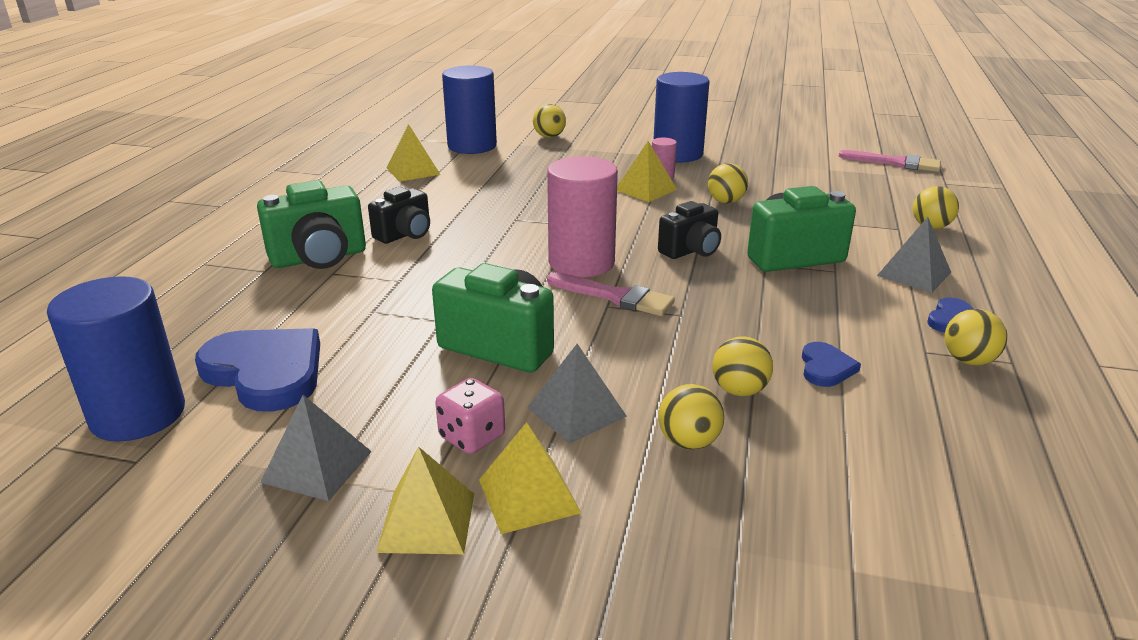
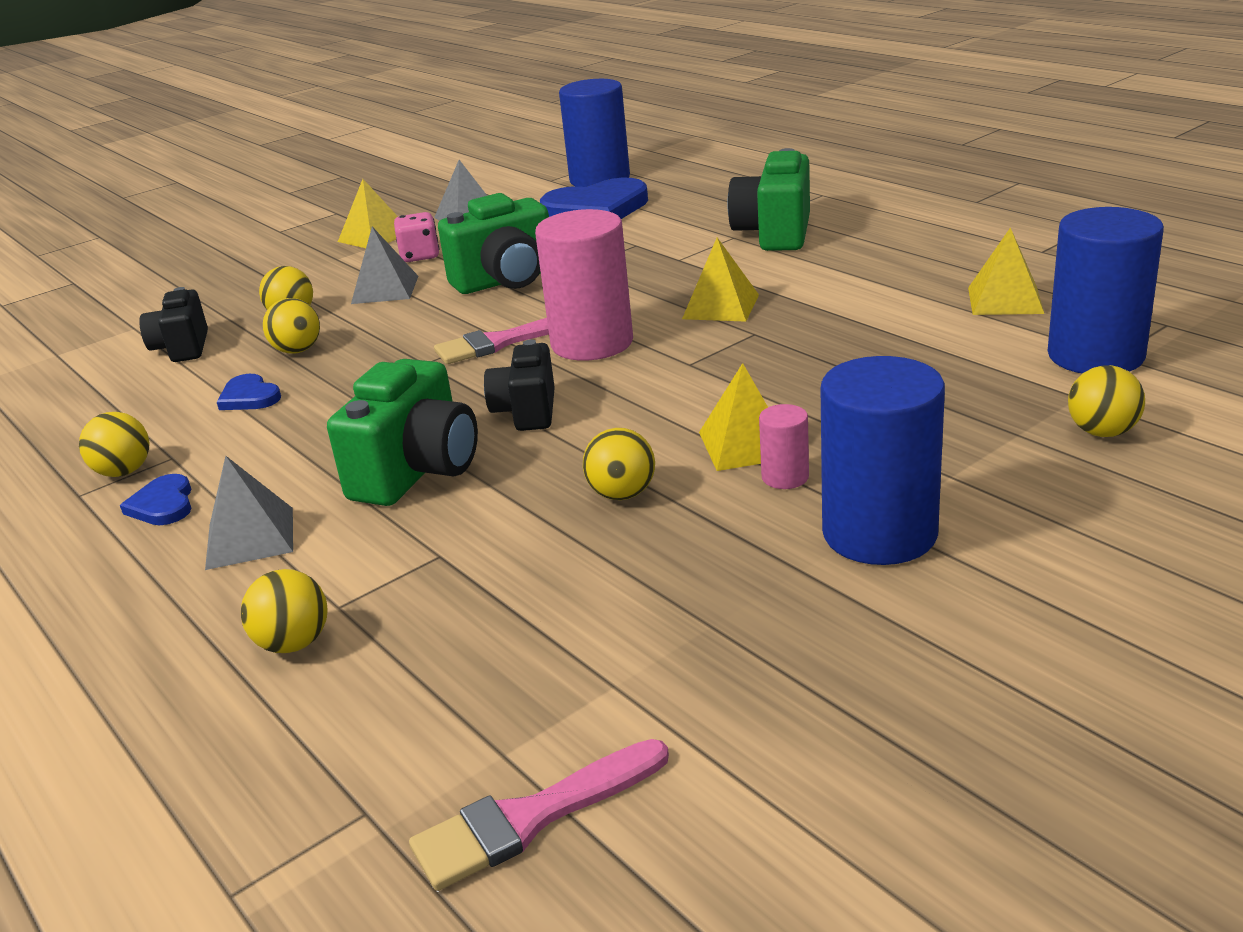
camera: 130 degrees right, 0 degrees up
black camera [368,187,430,244] -> black camera moved to [139,287,208,362]
yellow pyramid [479,422,581,534] -> yellow pyramid moved to [682,238,759,322]

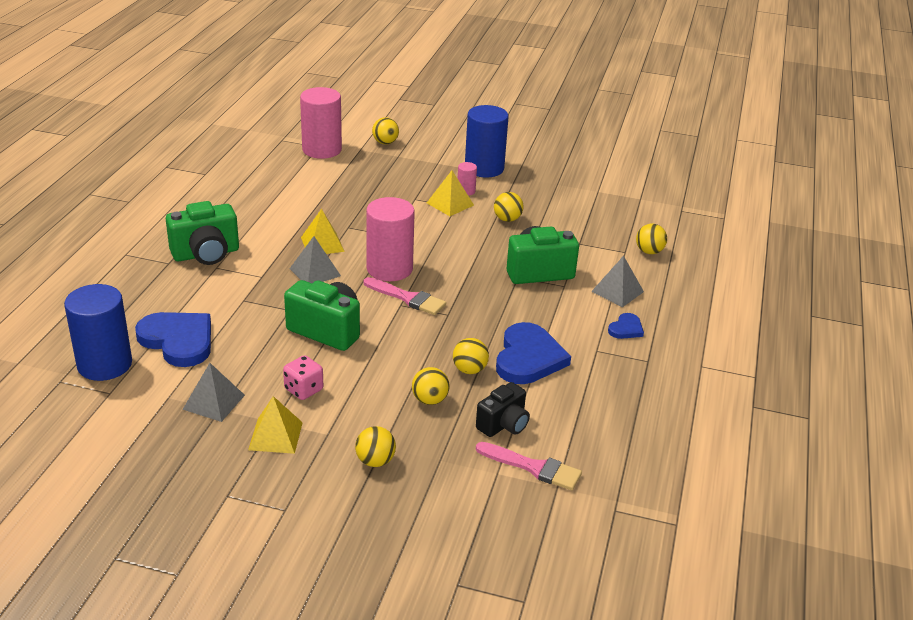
camera: 130 degrees left, 5 degrees up
yellow ball [79,412,150,477] -> yellow ball moved to [355,426,396,467]
blue heart [217,374,281,410] -> blue heart [496,322,571,384], size x2.05
grey pyramid [351,227,418,304] -> grey pyramid moved to [290,236,341,283]
pink brush [409,739,669,891] -> pink brush moved to [476,442,582,490]
black camera [484,339,555,431] -> none
yellow pyramid [968,227,1044,315] -> none
blue cylinder [1048,207,1164,374] -> pink cylinder [300,87,342,159]

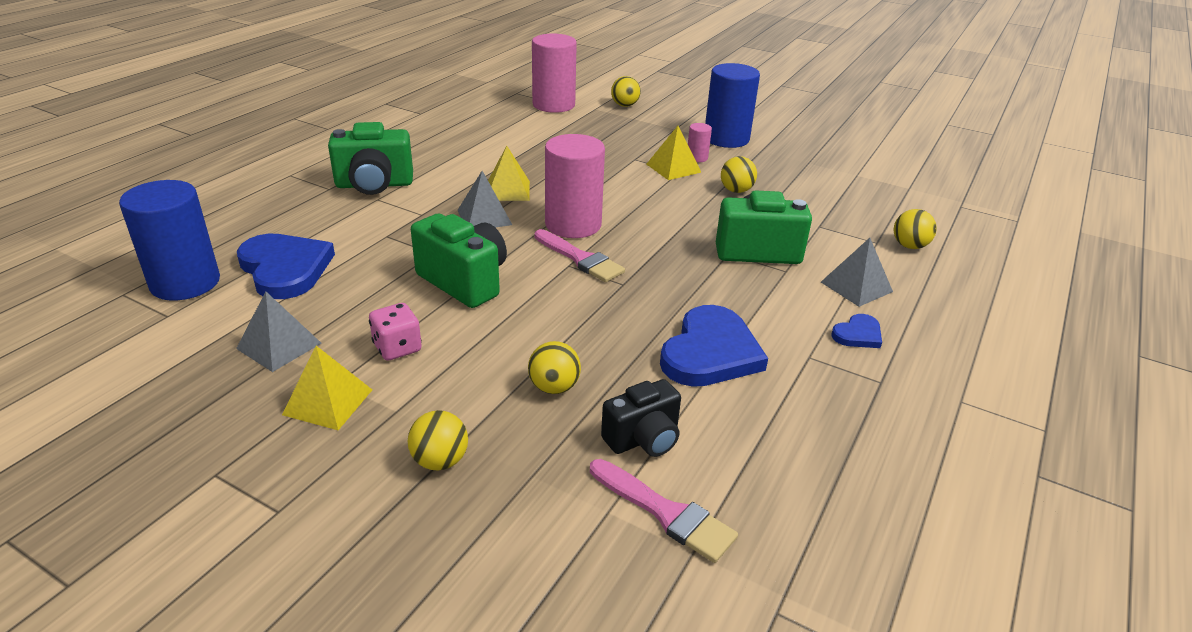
camera: 15 degrees right, 0 degrees up
yellow ball [453,338,489,374] -> none

